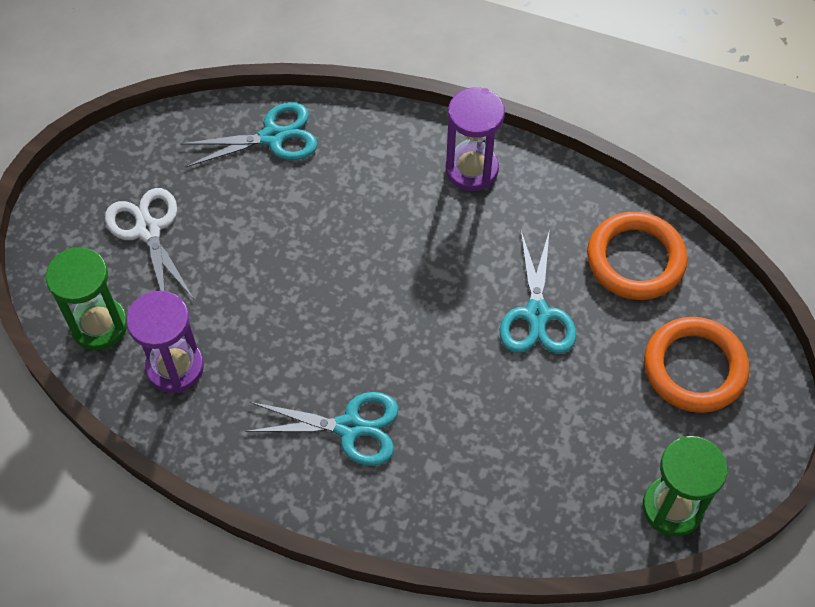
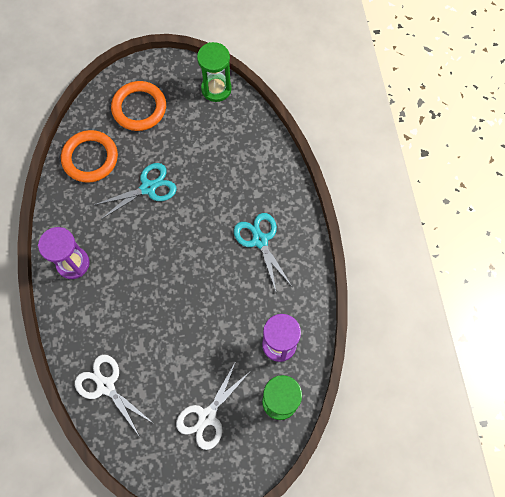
camera: 120 degrees left, 10 degrees up
turquoise scissors [180,102,318,167] -> white scissors [75,355,153,437]

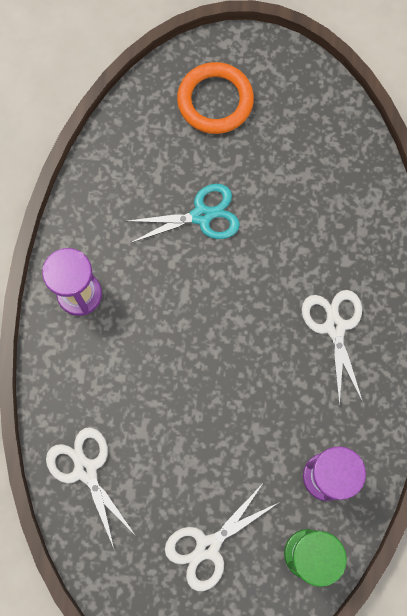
camera: 15 degrees right, 5 degrees up
orange ring [61,130,118,183] -> none
green hourglass [197,42,232,102] -> none
turquoise scissors [234,213,292,294] -> white scissors [302,290,363,406]

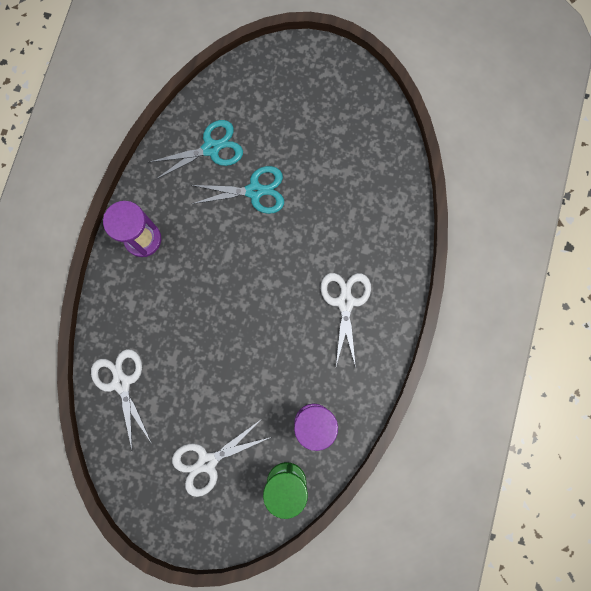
camera: 10 degrees right, 5 degrees up
orange ring [177,62,254,134] -> none
none -> turquoise scissors [150,120,243,180]

